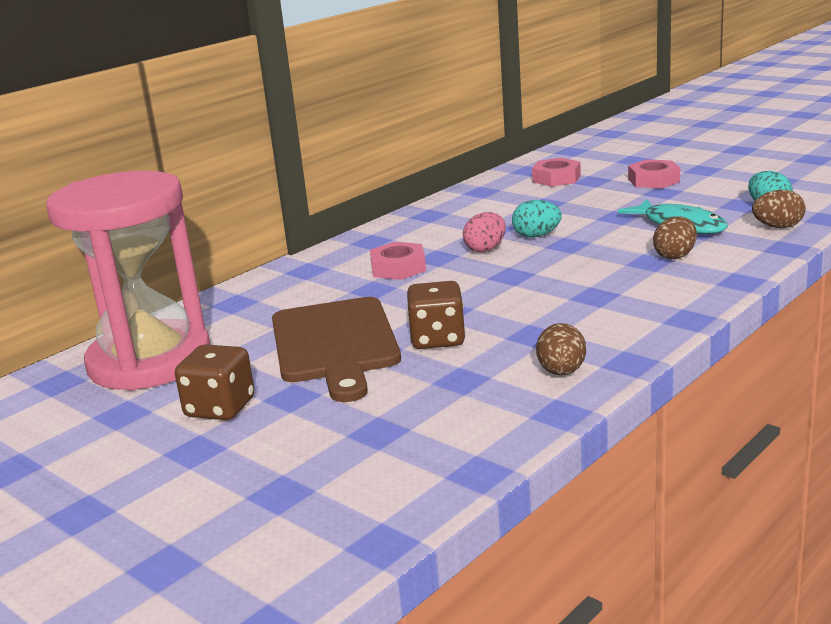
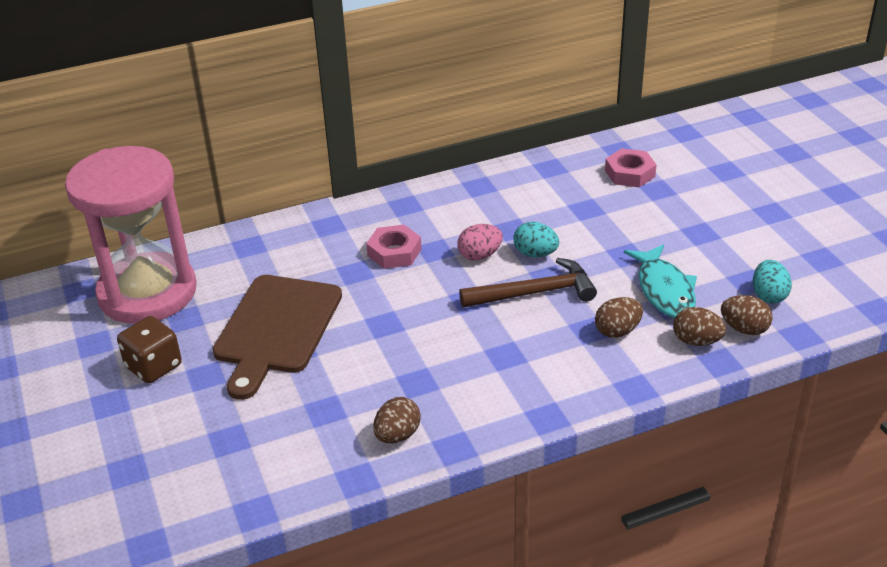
camera: 25 degrees right, 15 degrees up
brown dice [407,281,466,349] -> none
pink nut [628,159,680,189] -> none
none -> brown hammer [459,258,597,308]
none -> brown egg [673,307,726,346]

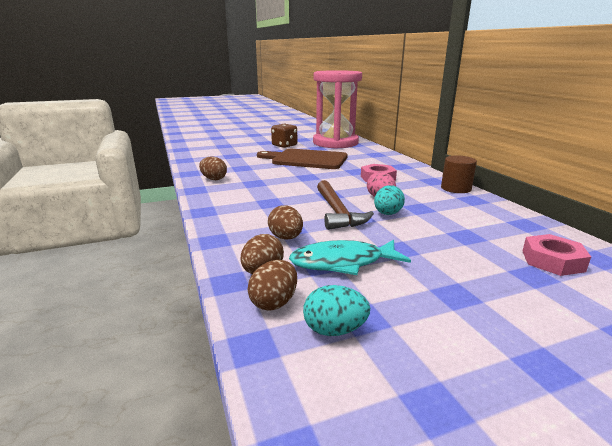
camera: 90 degrees right, 15 degrees down
none -> brown cylinder [441,155,477,193]

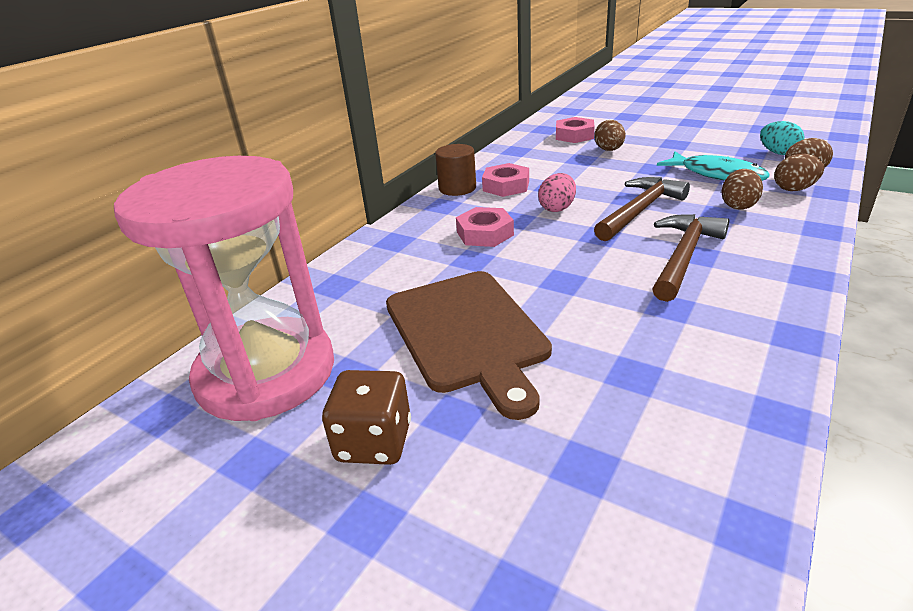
camera: 125 degrees left, 10 degrees up
brown egg [199,156,227,180] -> brown egg moved to [594,120,625,151]
turquoise egg [374,185,405,215] -> none
none -> pink nut [482,163,529,197]
none -> brown hammer [652,214,729,302]

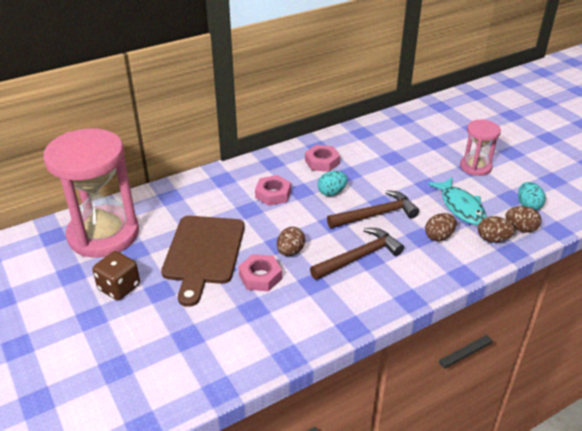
camera: 25 degrees right, 5 degrees up
brown cylinder [435,144,476,196] -> none
pink egg [538,173,576,212] -> turquoise egg [318,171,348,196]
pink nut [556,117,595,143] -> pink nut moved to [238,254,282,291]
brown egg [594,120,625,151] -> brown egg moved to [277,227,305,256]
none -> pink hourglass [460,120,501,176]

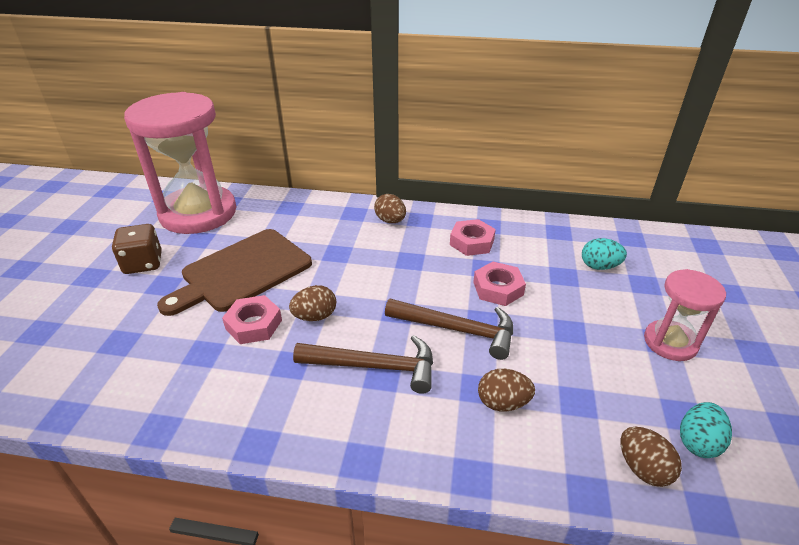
camera: 40 degrees right, 0 degrees up
pink nut [255,175,291,206] -> pink nut moved to [473,262,526,306]
turquoise egg [318,171,348,196] -> turquoise egg moved to [582,238,627,270]
turquoise fish [428,177,486,225] -> none
brown egg [478,216,515,242] -> brown egg moved to [374,194,406,223]

